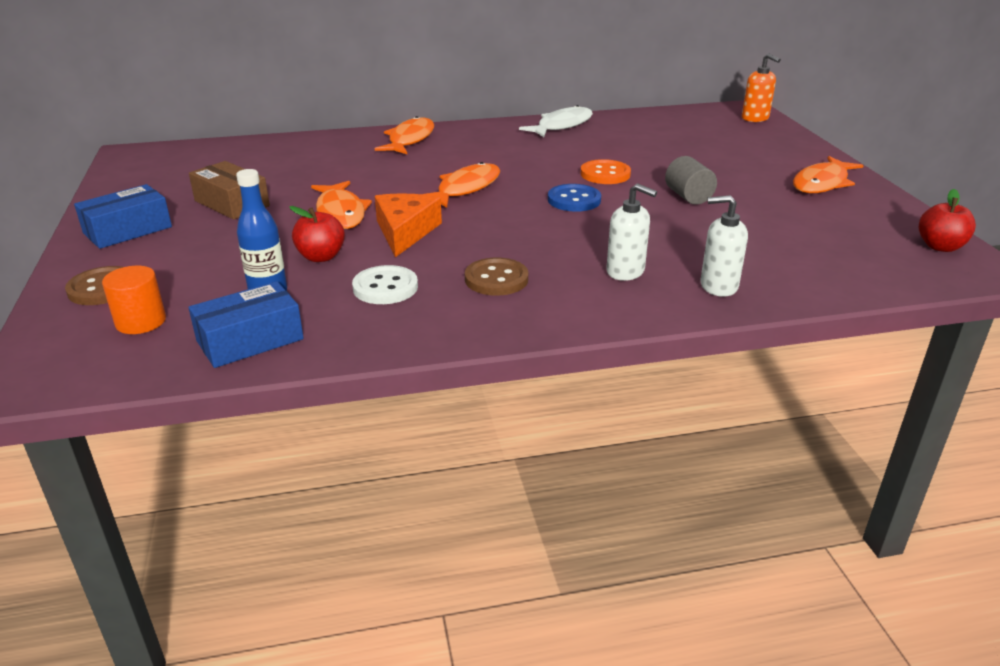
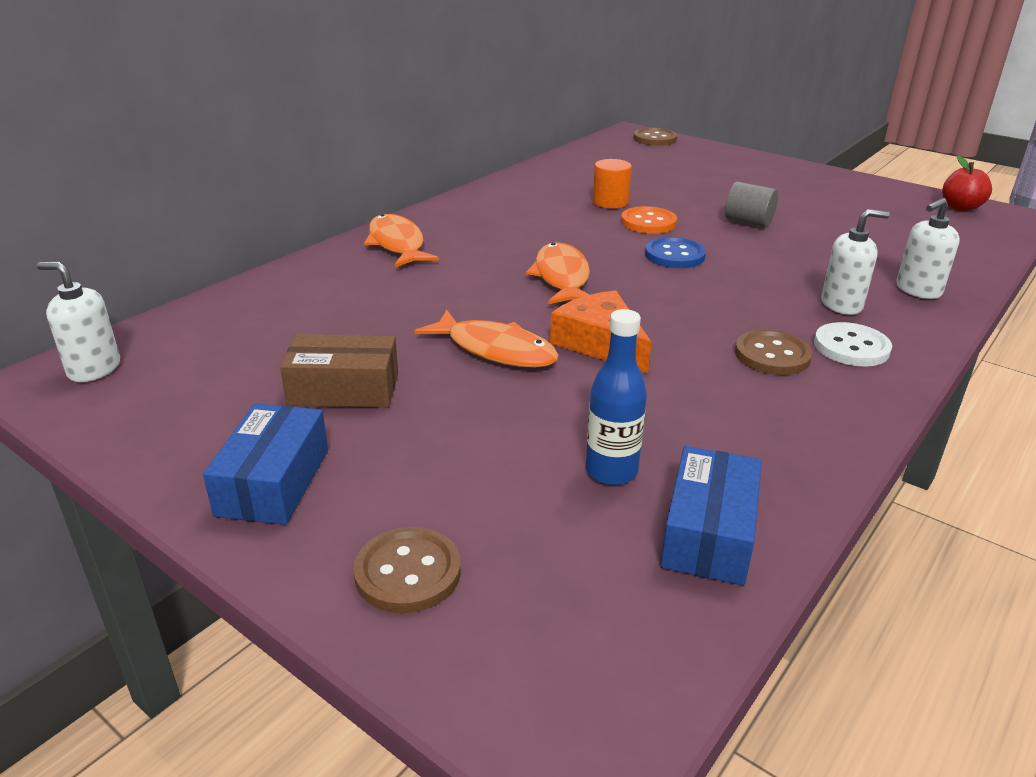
camera: 40 degrees left, 0 degrees up
orange cylinder [102,266,166,334] -> orange cylinder moved to [593,159,632,209]
red apple [289,206,345,262] -> none
white button [352,265,418,304] -> white button moved to [814,322,892,366]
white fish [519,105,593,137] -> none
orange soap dispenser [742,53,781,122] -> brown button [634,128,677,146]
orange fish [793,156,864,193] -> none
none -> white soap dispenser [37,262,120,382]

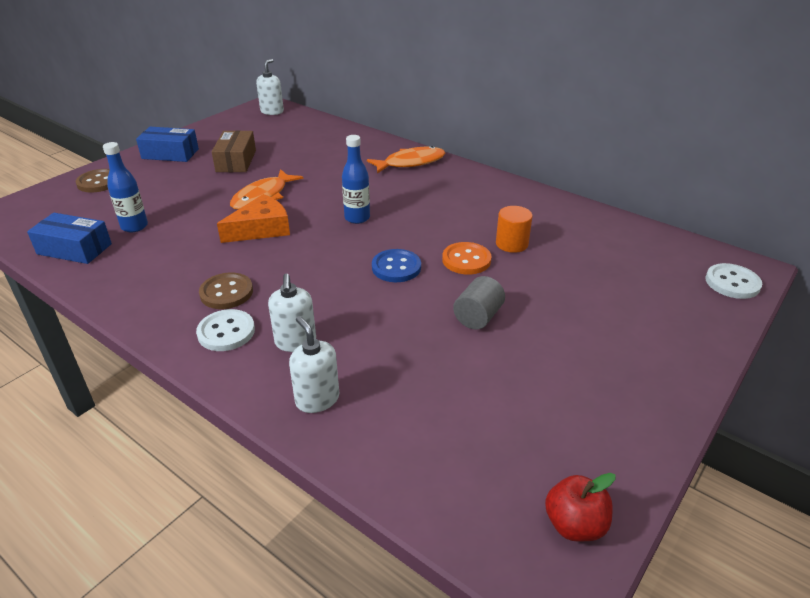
camera: 90 degrees right, 5 degrees up
orange fish [526,242,590,304] -> blue bottle [342,135,370,224]
brown button [634,128,677,146] -> white button [705,263,762,299]

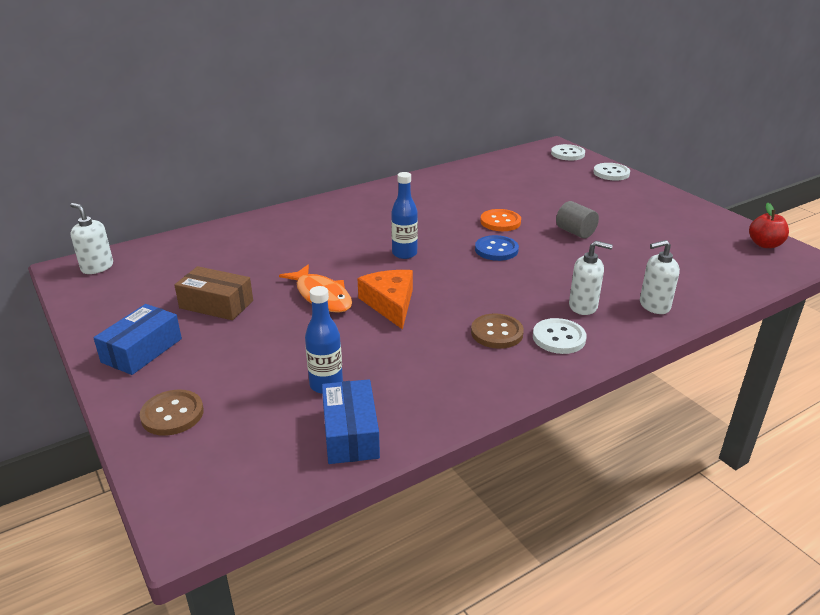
camera: 70 degrees left, 5 degrees down
blue box [27,213,112,264] -> blue box turned 45 degrees counterclockwise [322,379,380,464]
orange fish [367,146,445,173] -> none
orange cylinder [496,206,533,253] -> none
none -> white button [594,163,630,181]

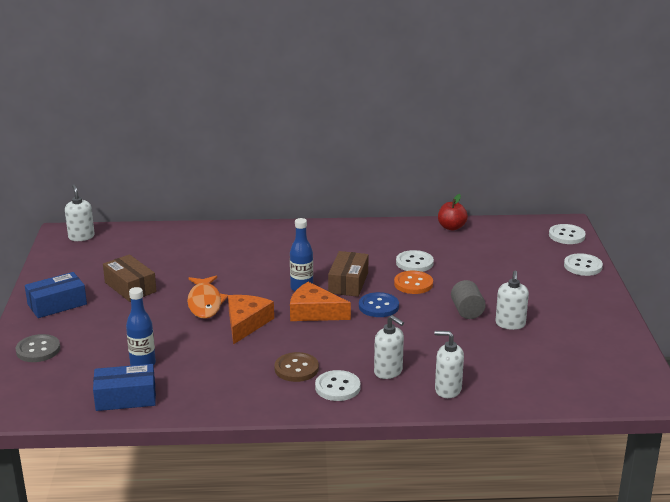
camera: 30 degrees right, 5 degrees down
brown button [140,390,204,436] -> grey button [16,334,60,362]
blue box [322,379,380,464] -> blue box turned 60 degrees clockwise [93,364,156,411]
red apple [749,203,789,248] -> red apple moved to [438,194,468,231]
none -> orange cheese [290,282,351,321]
none -> brown box [328,251,369,297]
none -> white button [396,250,434,272]
none -> white soap dispenser [495,271,529,330]

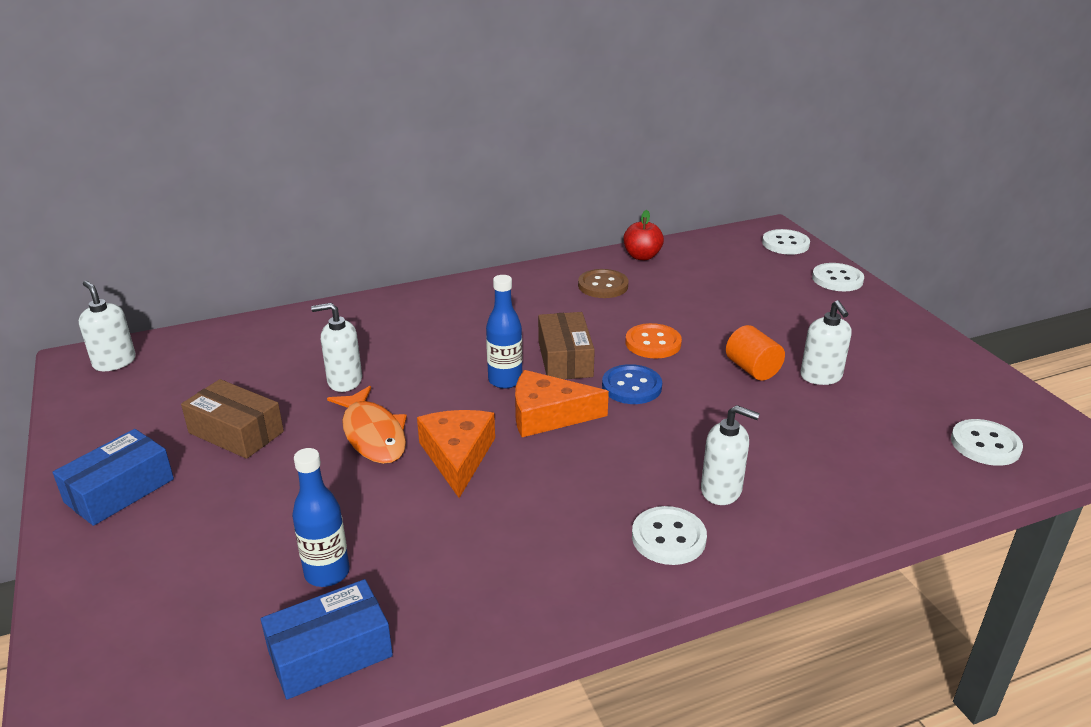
camera: 20 degrees left, 5 degrees up
grey button [16,334,60,362] -> none
brown button [275,352,319,382] -> brown button moved to [578,269,629,298]
white button [396,250,434,272] -> white button moved to [951,419,1023,466]
white soap dispenser [434,331,464,398] -> white soap dispenser moved to [311,303,362,392]
grey cylinder [451,280,486,319] -> orange cylinder [726,325,785,381]

